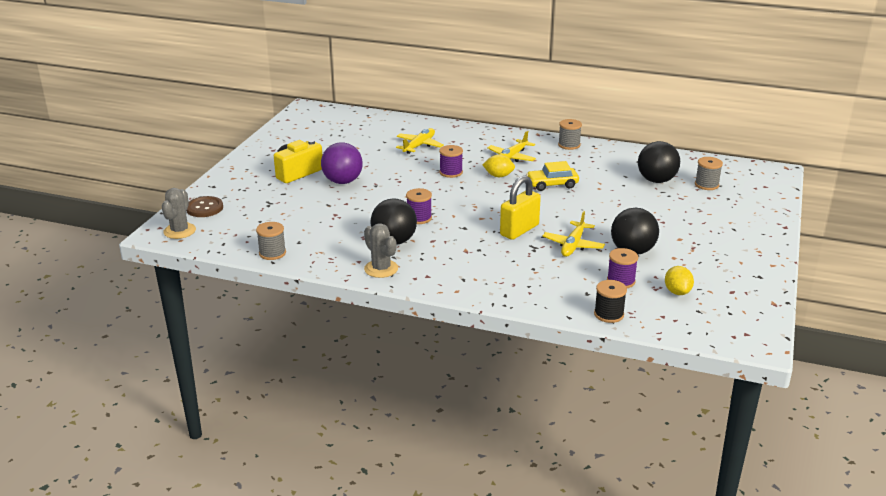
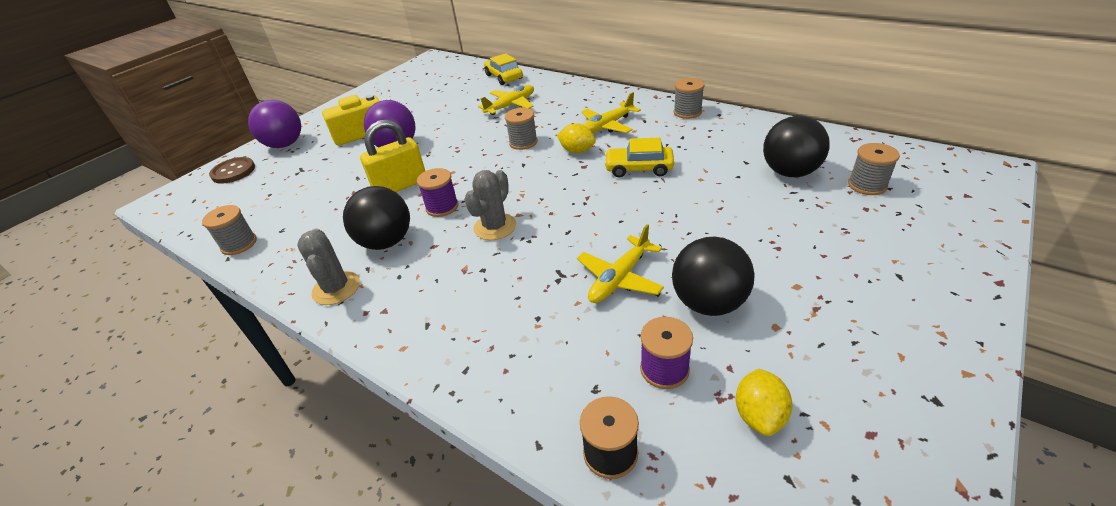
camera: 20 degrees right, 10 degrees up
grey cactus [162,188,196,239] -> grey cactus moved to [464,170,516,240]
purple spool [439,145,463,178] -> grey spool [505,108,538,150]
yellow padlock [500,176,541,240] -> yellow padlock moved to [360,119,425,192]
none -> purple ball [248,100,301,148]
none -> yellow car [484,53,523,85]

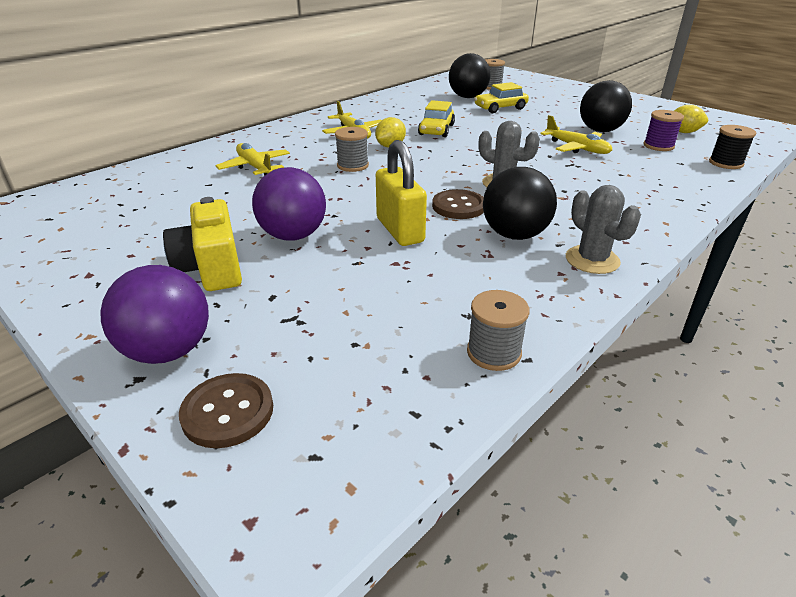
camera: 85 degrees left, 5 degrees down
grey cactus [297,229,360,305] -> grey cactus turned 75 degrees clockwise [566,185,641,274]
purple spool [417,168,459,217] -> brown button [432,189,484,219]
yellow car [484,53,523,85] -> yellow car moved to [474,82,529,113]
grey spool [674,78,705,119] -> none

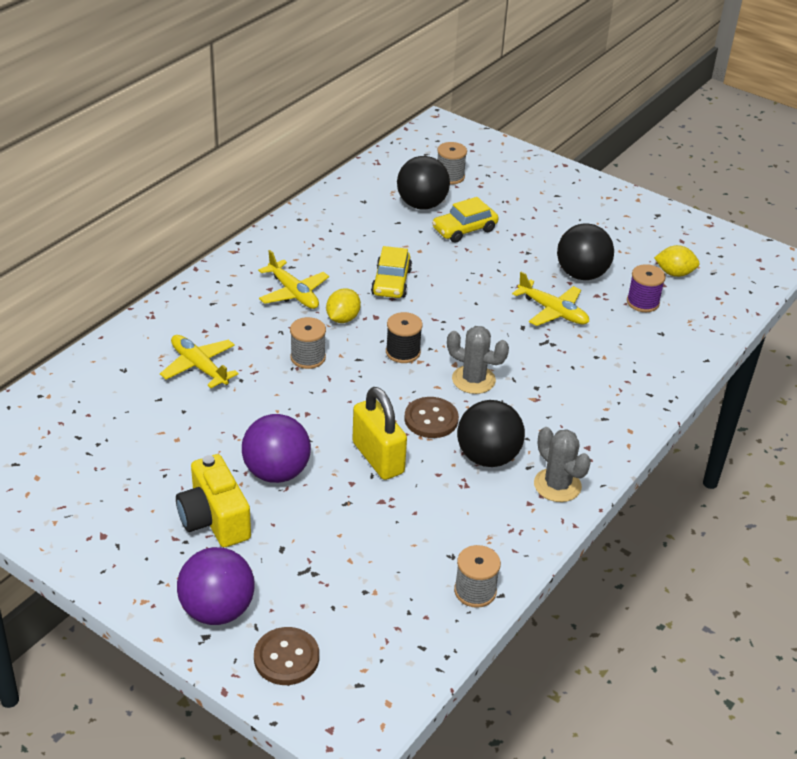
camera: 10 degrees left, 5 degrees up
black spool [709,125,756,169] -> black spool moved to [386,312,423,363]

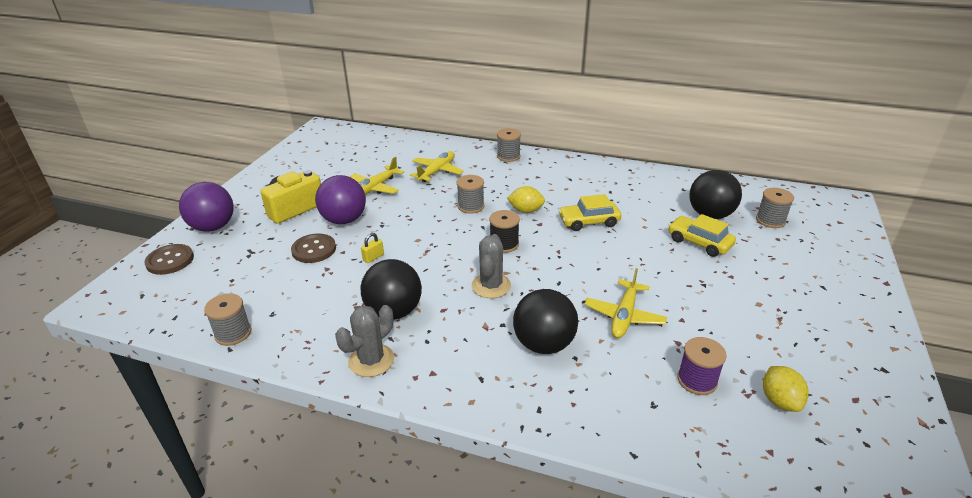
camera: 75 degrees right, 5 degrees down
yellow plane [258,250,329,309] -> yellow plane moved to [350,157,404,195]
yellow padlock [352,387,407,480] -> yellow padlock [361,233,384,263], size x0.42
brown button [405,397,459,438] -> brown button moved to [291,233,336,263]
black ball [557,223,614,280] -> black ball moved to [513,289,578,354]
none -> grey spool [497,128,521,162]

